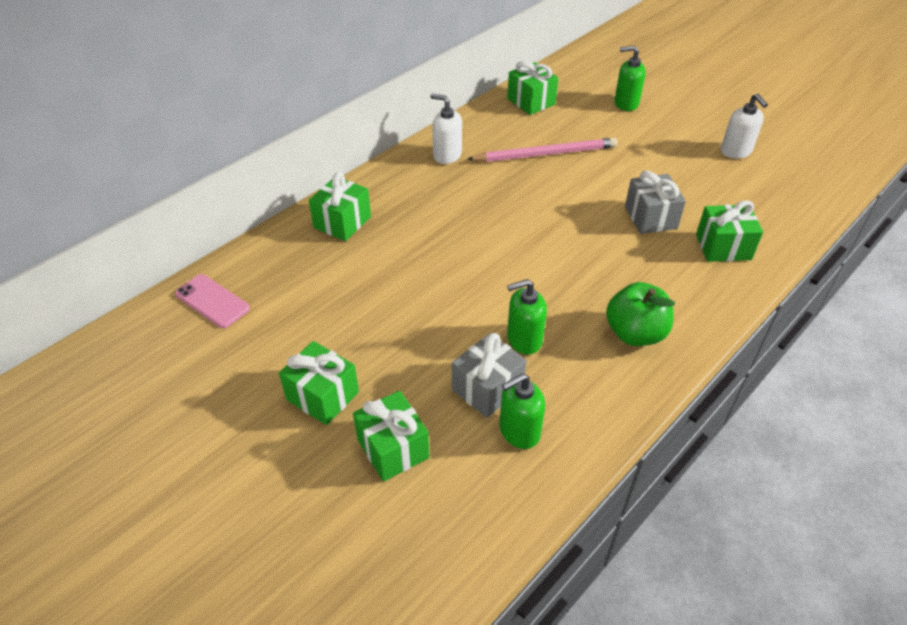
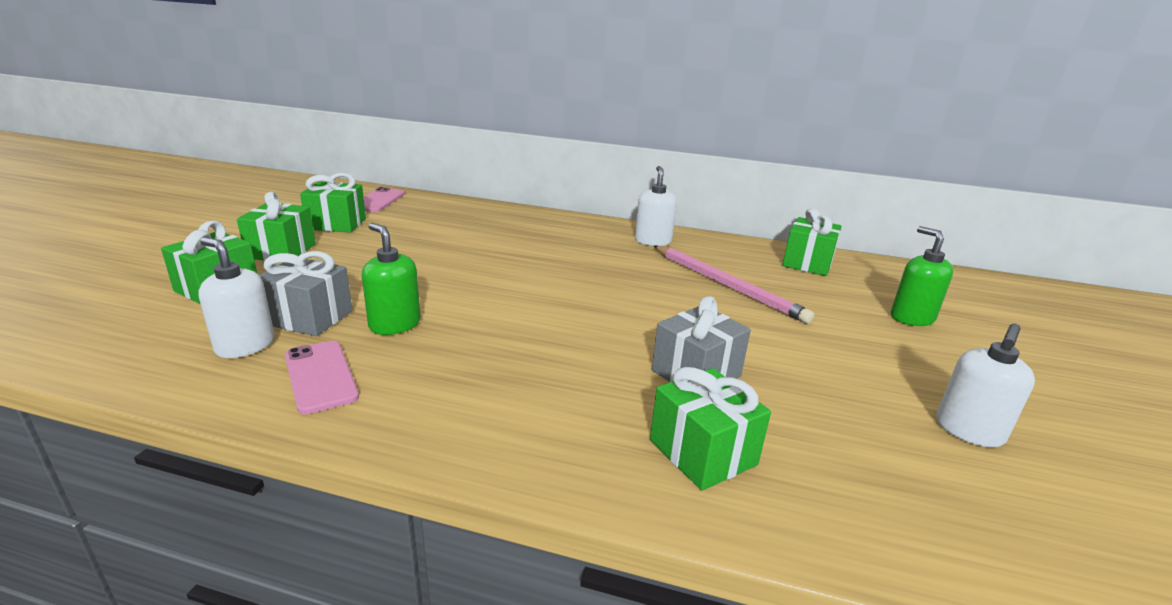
camera: 60 degrees right, 20 degrees down
green gift [309,172,371,241] -> green gift moved to [300,173,366,232]
green soap dispenser [499,373,545,449] -> white soap dispenser [198,237,274,358]
green apple [606,282,675,346] -> none
none -> pink phone [285,341,359,414]

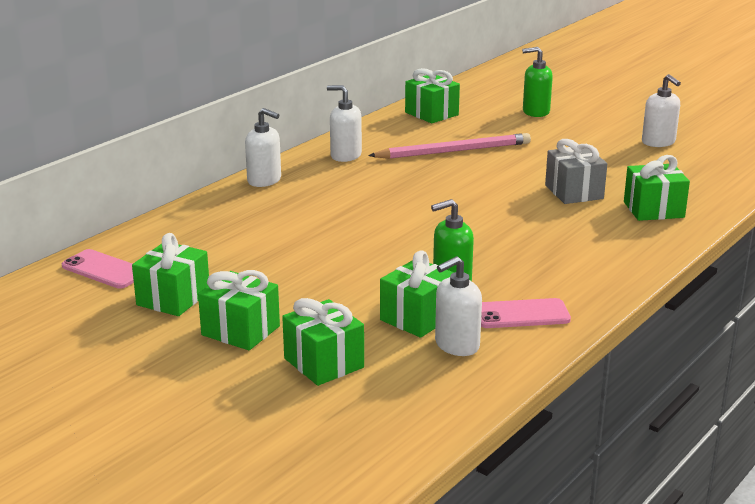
camera: 65 degrees left, 0 degrees up
grey gift [259,251,353,336] -> green gift [380,250,454,338]
none -> white soap dispenser [245,108,281,187]

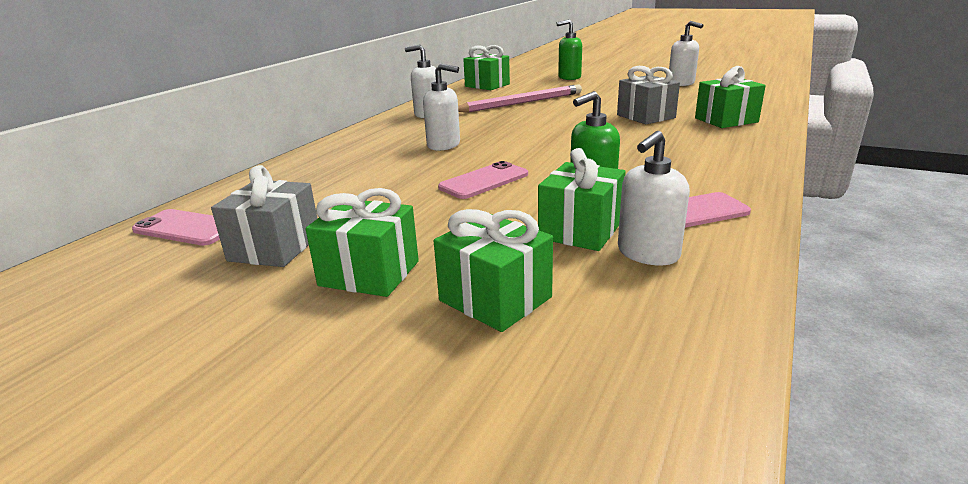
camera: 10 degrees left, 0 degrees up
green gift [132,233,209,316] -> grey gift [211,165,318,267]
white soap dispenser [245,108,281,187] -> white soap dispenser moved to [423,63,460,151]
none -> pink phone [438,161,528,199]

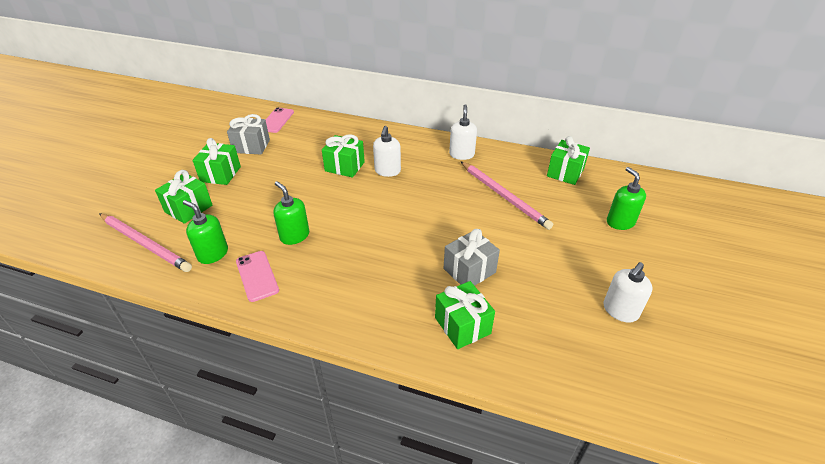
camera: 80 degrees right, 15 degrees up
pink phone [438,161,528,199] -> none
green gift [538,148,626,251] -> green gift moved to [322,134,365,178]
white soap dispenser [618,131,690,265] -> green soap dispenser [183,200,228,264]
none -> pink pencil [99,214,192,272]

